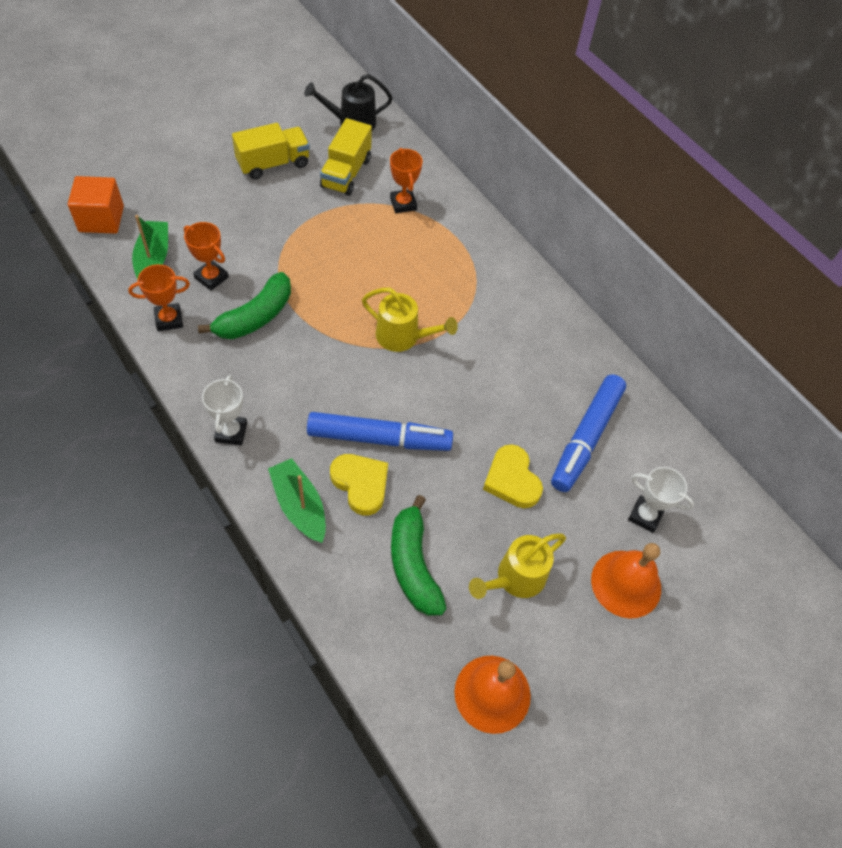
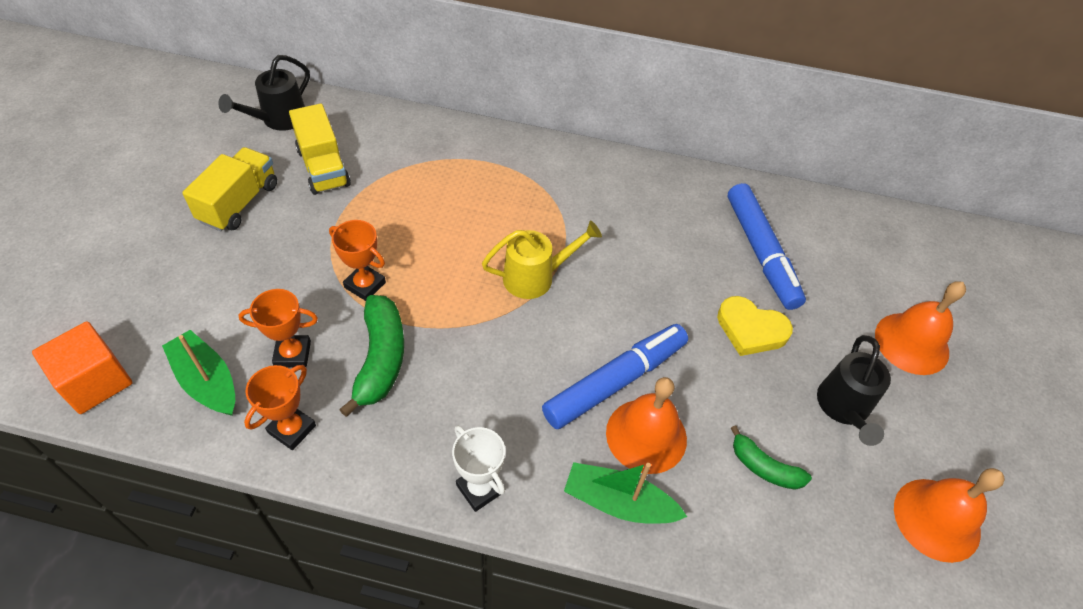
camera: 40 degrees left, 5 degrees down
yellow heart [330,454,388,516] -> orange bell [606,377,687,474]
orange trophy [390,148,423,213] -> orange trophy moved to [329,220,386,301]
green banana [391,495,447,616] -> green banana [731,425,812,490], size x0.61
yellow watering can [469,533,566,599] -> black watering can [817,335,891,446]
white trophy [628,467,694,533] -> none

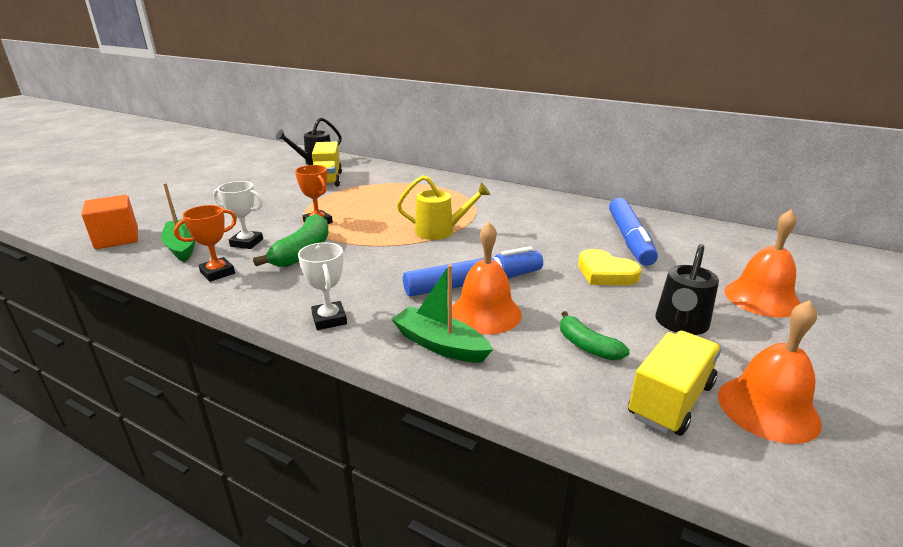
camera: 20 degrees right, 25 degrees down
yellow truck [182,147,277,231] -> yellow truck moved to [628,331,721,436]
orange trophy [238,289,318,368] -> white trophy [213,181,263,249]

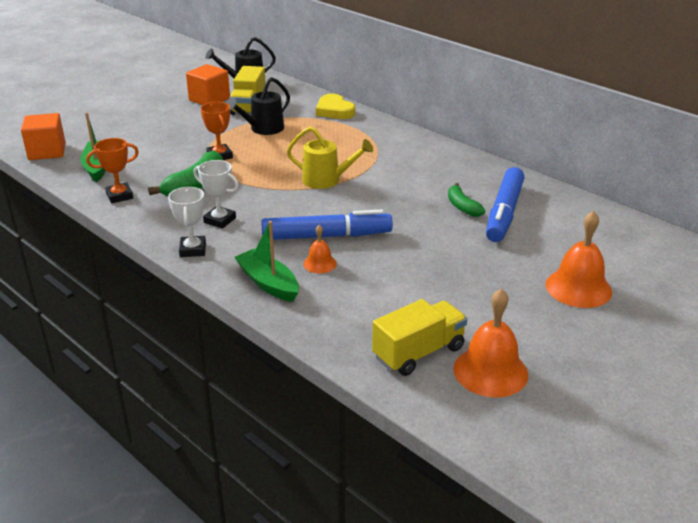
camera: 15 degrees right, 5 degrees up
white trophy [213,181,263,249] -> white trophy moved to [193,160,239,229]
orange bell [452,222,522,335] -> orange bell [303,225,337,273], size x0.53
green banana [560,311,630,360] -> green banana moved to [448,183,485,217]
yellow heart [578,249,642,285] -> yellow heart moved to [316,94,355,119]
black watering can [655,244,719,335] -> black watering can moved to [226,77,290,135]
none -> orange cube [186,64,230,105]

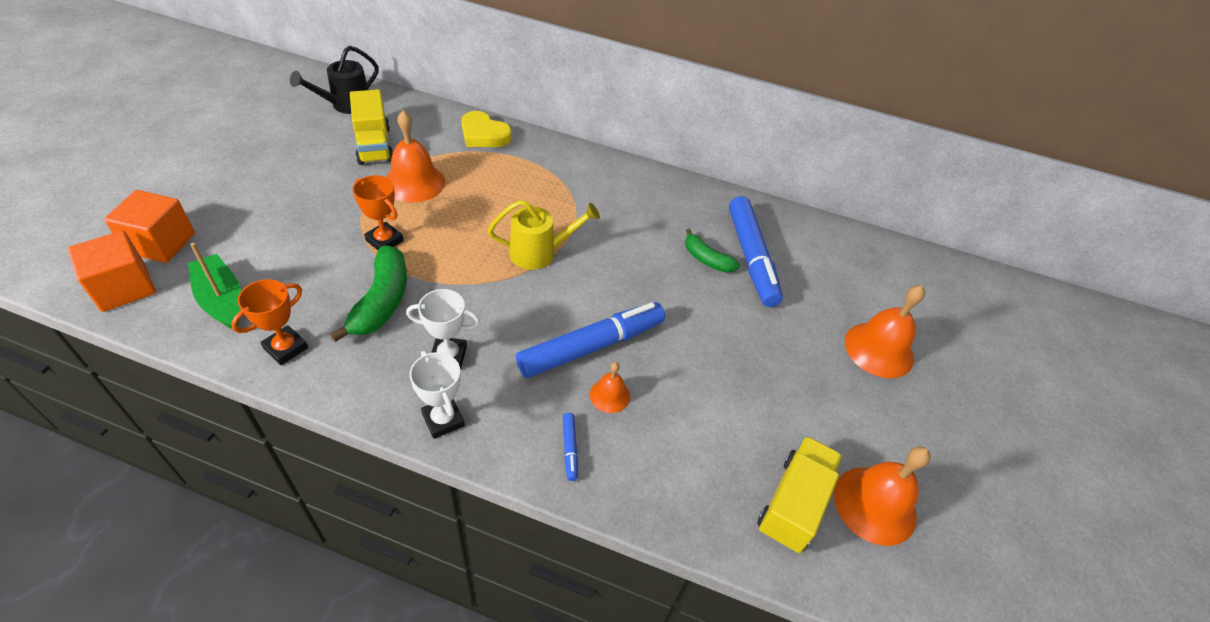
camera: 30 degrees left, 15 degrees up
orange cube [186,64,230,105] -> orange cube moved to [104,190,195,263]
black watering can [226,77,290,135] -> orange bell [386,110,445,203]
green boat [235,221,299,302] -> blue marker [563,413,578,481]

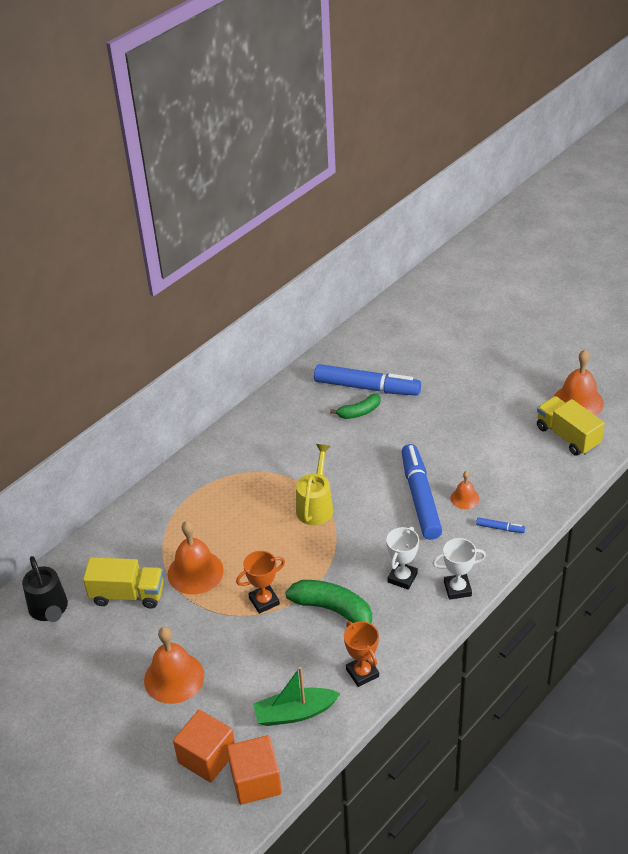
camera: 60 degrees left, 5 degrees down
yellow heart [461,111,512,147] -> none
orange bell [845,285,925,378] -> orange bell moved to [144,627,204,704]

